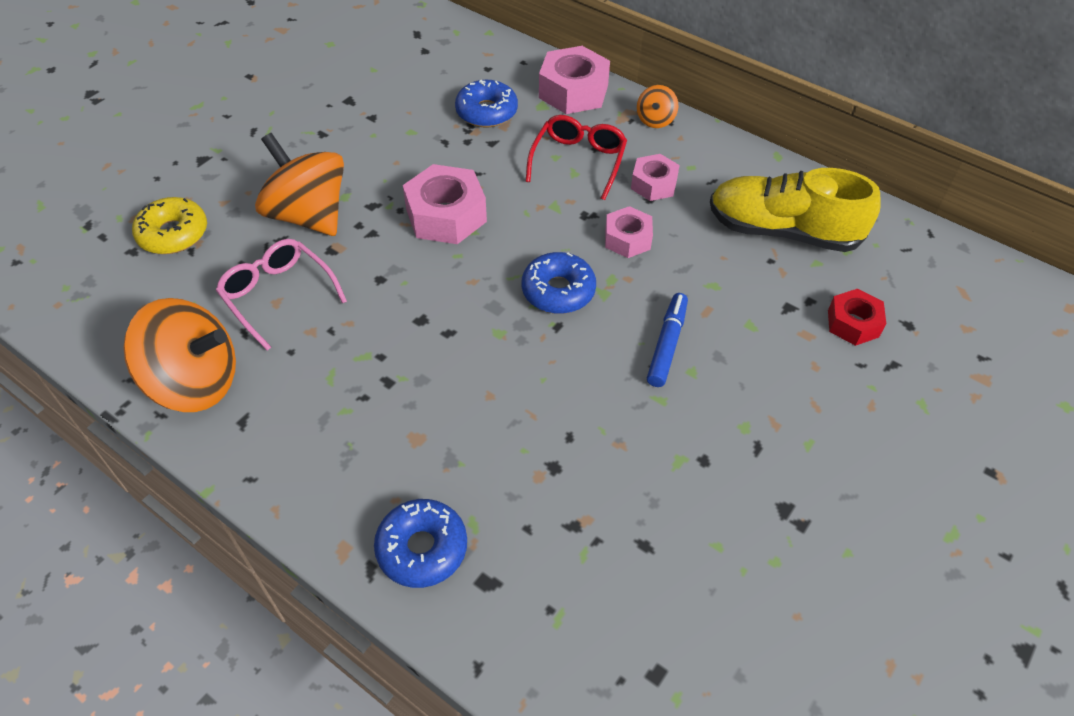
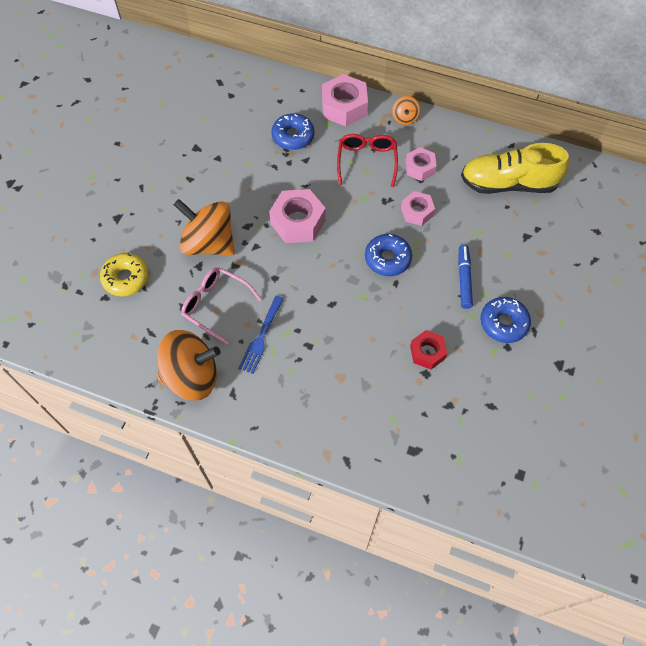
camera: 15 degrees left, 10 degrees up
blue donut [374,499,467,588] -> blue donut moved to [480,297,531,343]
red nut [828,289,886,346] -> red nut moved to [410,330,447,370]
none -> blue fork [238,295,284,374]

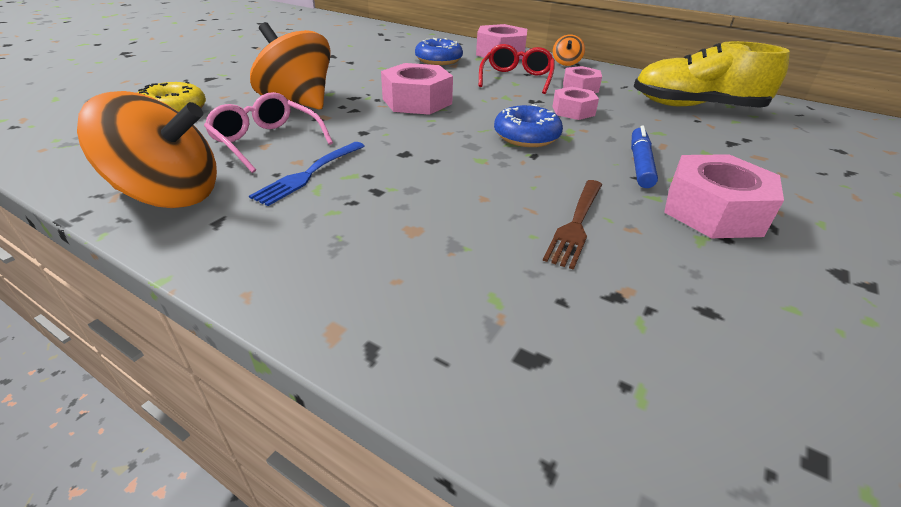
camera: 10 degrees right, 25 degrees down
red nut [410,330,447,370] -> brown fork [543,180,602,270]
blue donut [480,297,531,343] -> pink nut [664,154,784,238]

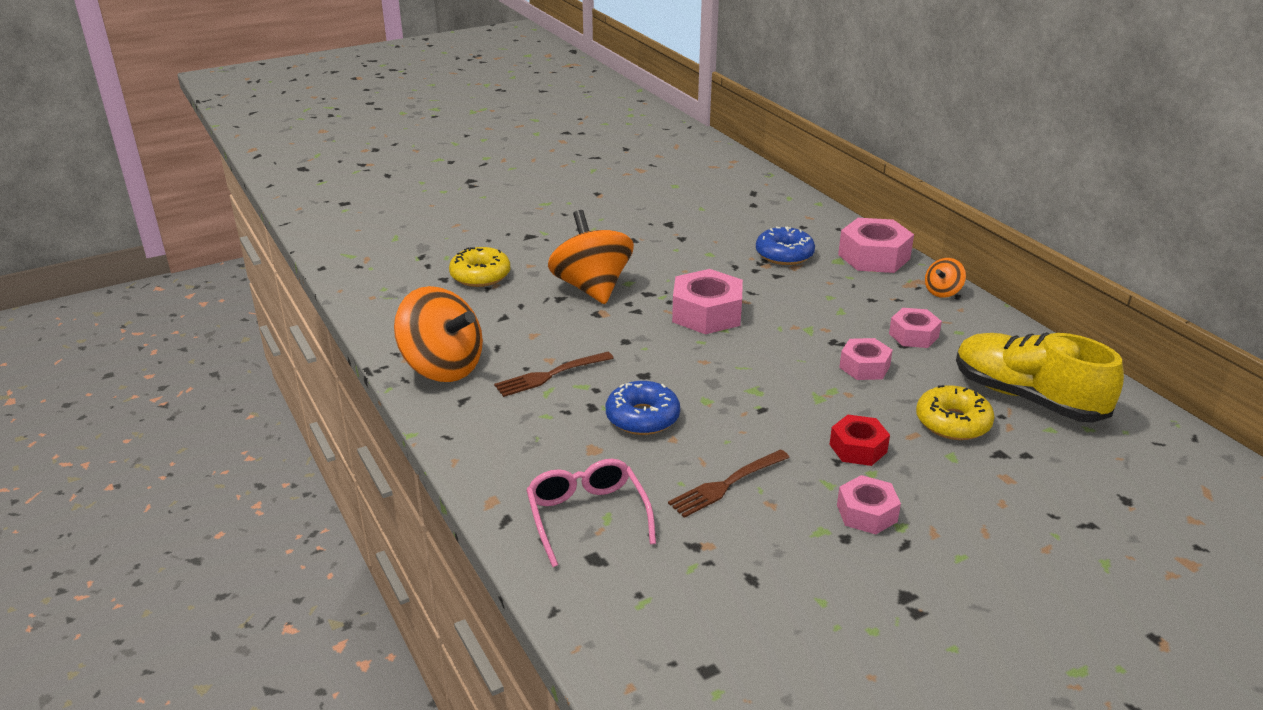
camera: 30 degrees right, 5 degrees down
pink glasses [204,92,333,173] -> pink glasses moved to [526,459,656,567]
blue fork [249,142,365,206] -> brown fork [494,352,614,397]
red glasses [479,44,555,94] -> none
blue donut [494,104,563,147] -> blue donut moved to [606,381,680,435]
blue marker [631,126,658,188] -> red nut [829,415,890,466]
pink nut [664,154,784,238] -> pink nut [837,475,901,534], size x0.61
none -> yellow donut [916,385,995,440]

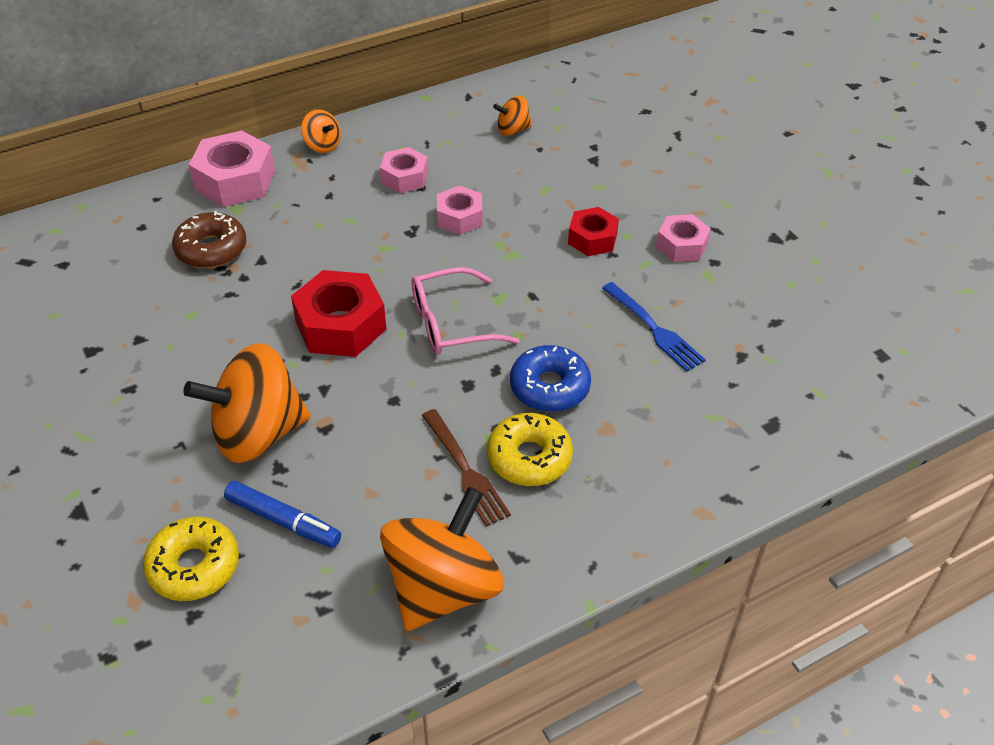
camera: 90 degrees left, 15 degrees up
pink glasses [526,459,656,567] -> pink glasses moved to [412,267,520,355]
brown fork [668,449,790,518] -> blue fork [602,282,706,372]
pink nut [672,269,743,334] -> red nut [291,270,386,357]
blue donut [756,226,815,265] -> brown donut [172,211,246,268]
yellow donut [916,385,995,440] -> yellow donut moved to [487,413,573,486]
yellow shoe [956,332,1124,423] -> orange spinning top [493,96,532,136]
none -> blue marker [224,481,341,548]

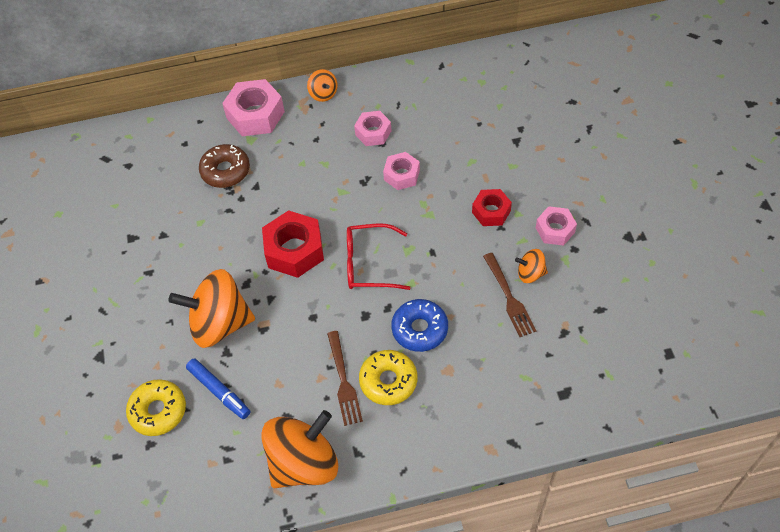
camera: 20 degrees right, 10 degrees up
pink glasses [412,267,520,355] -> red glasses [347,223,410,290]
orange spinning top [493,96,532,136] -> orange spinning top moved to [515,249,548,283]
blue fork [602,282,706,372] -> brown fork [483,253,536,337]

